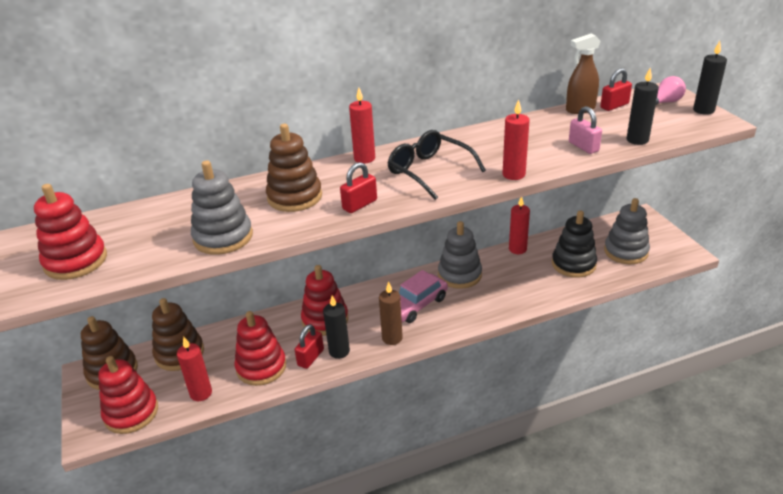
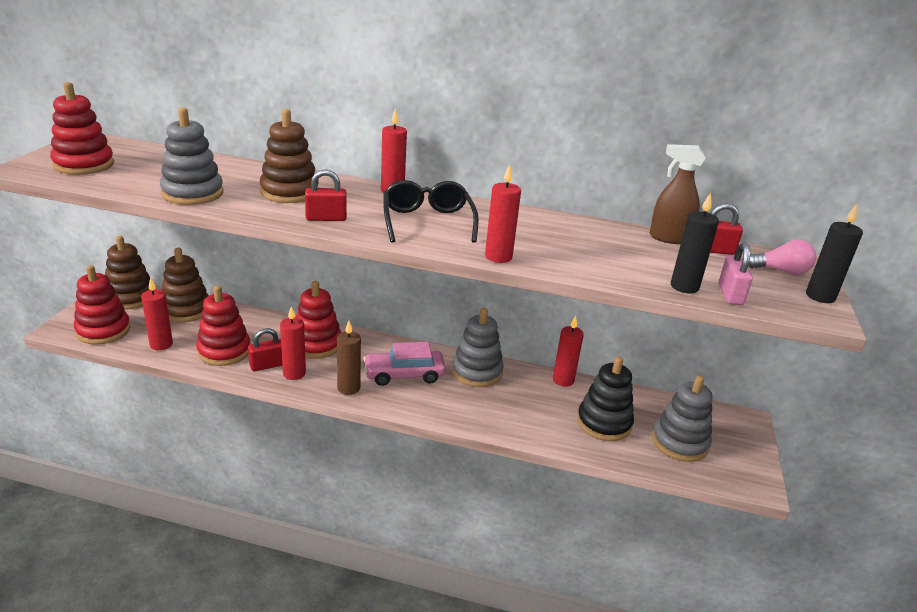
camera: 30 degrees right, 5 degrees down
black candle [323,295,350,359] -> red candle [280,306,306,380]
pink padlock [569,106,602,154] -> pink padlock moved to [719,242,753,305]

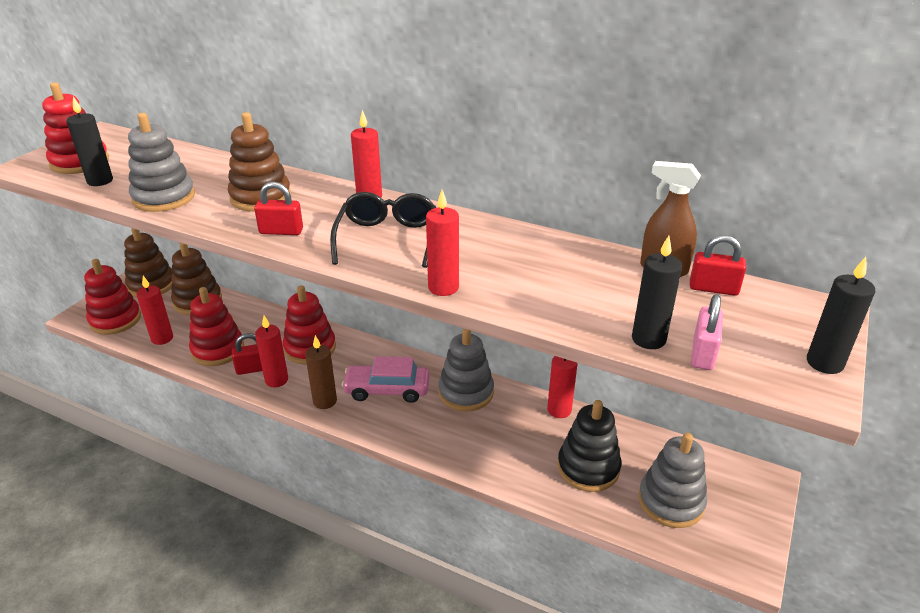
camera: 15 degrees right, 5 degrees up
pink light bulb [748,240,817,275] -> none
none -> black candle [66,96,113,186]

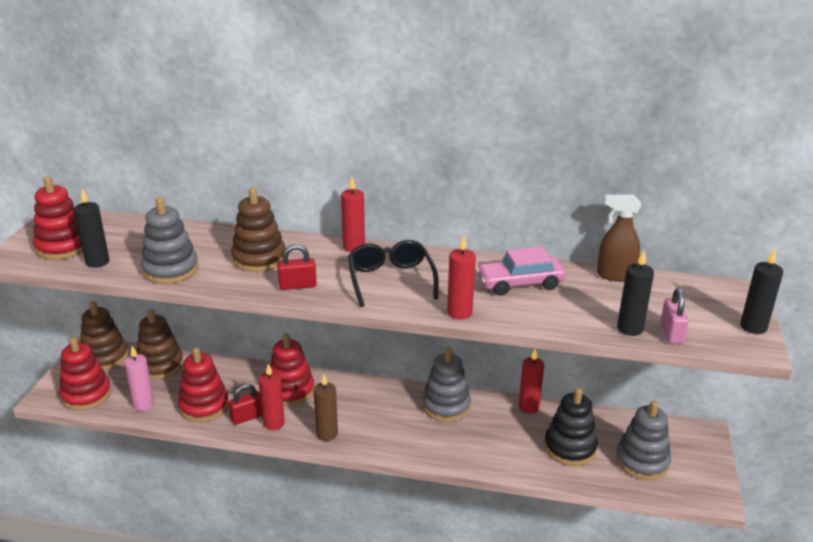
camera: 15 degrees left, 5 degrees down
red candle [136,276,173,345] -> pink candle [124,346,154,411]
pink car [342,356,430,403] -> pink car moved to [476,246,566,296]
red padlock [690,235,746,296] -> none

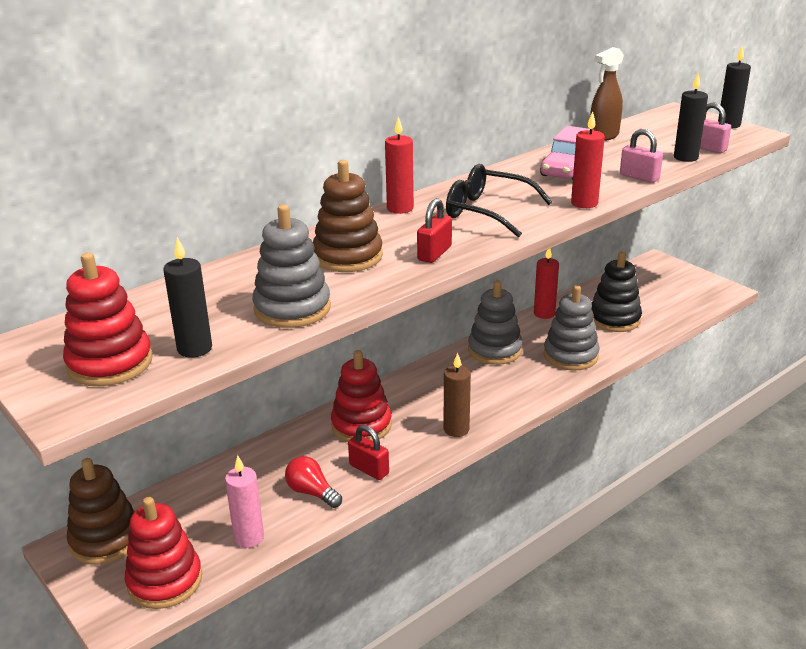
camera: 50 degrees left, 0 degrees up
brown stacking toy [136,309,184,380] -> none
red stacking toy [178,348,229,422] -> red light bulb [285,456,342,508]
red padlock [228,384,262,425] -> red padlock turned 60 degrees counterclockwise [348,425,389,480]
red candle [259,364,285,430] -> none
grey stacking toy [616,401,671,480] -> grey stacking toy moved to [544,285,600,371]
none -> pink padlock [620,129,663,183]

